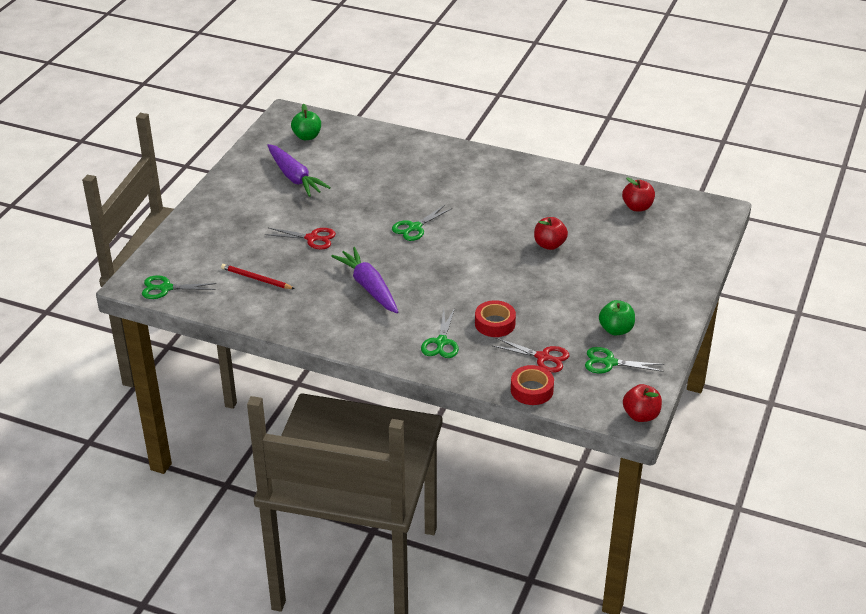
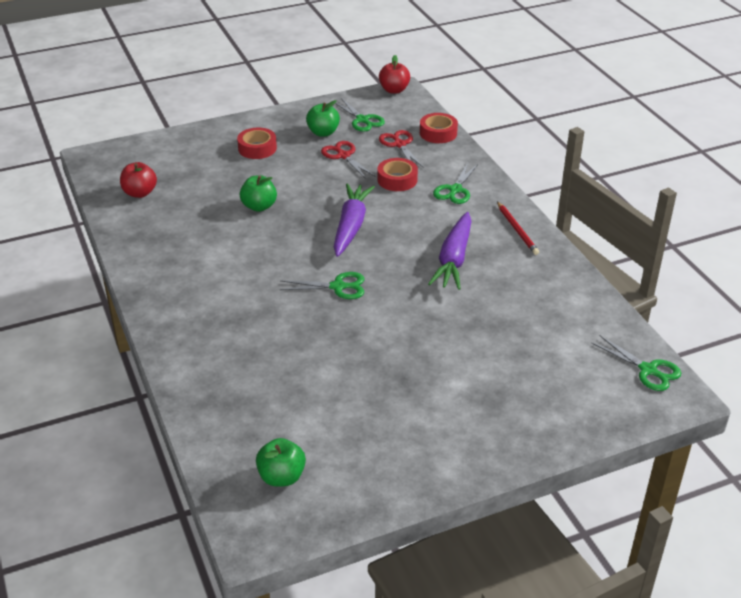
camera: 135 degrees left, 0 degrees up
red pencil [221,264,295,289] -> red pencil moved to [497,202,539,255]
red scissors [265,228,336,249] -> red scissors moved to [321,141,375,179]
purple carrot [267,144,331,197] -> purple carrot moved to [334,183,375,257]
green scissors [421,308,459,358] -> green scissors turned 150 degrees clockwise [433,163,478,204]
red apple [534,217,568,250] -> green apple [240,176,277,212]
none -> red tape [237,127,277,159]

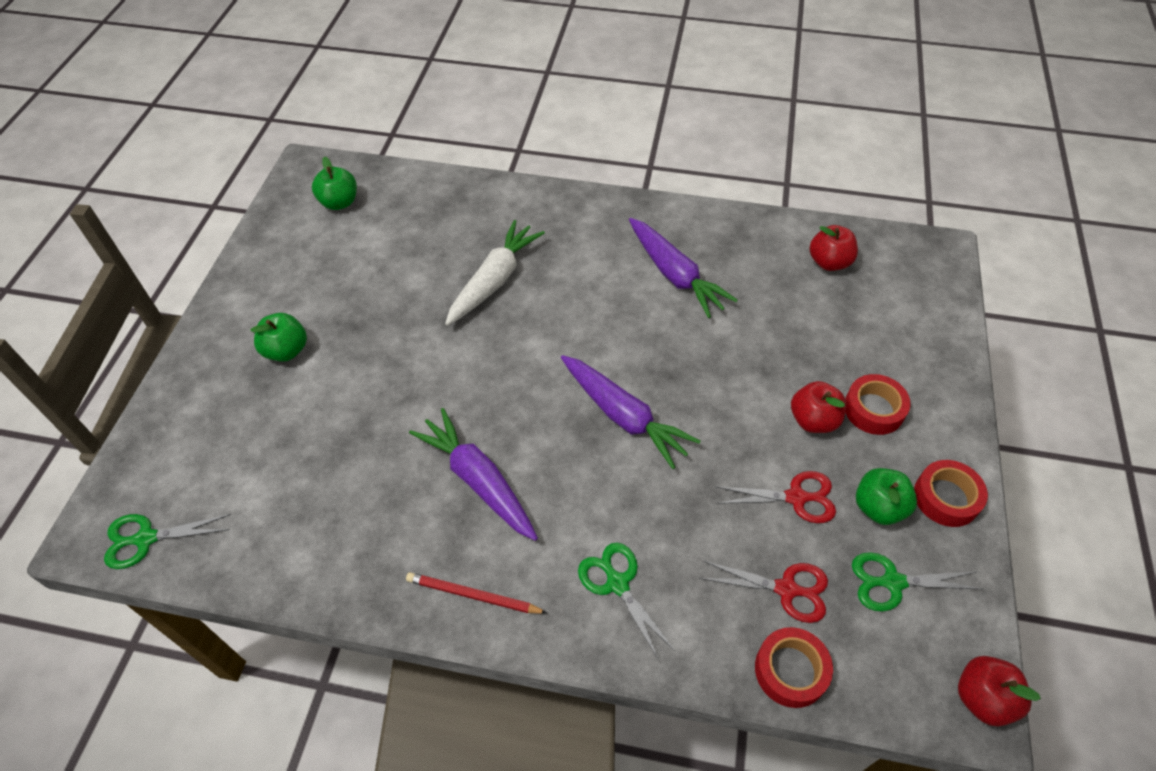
camera: 125 degrees right, 15 degrees up
green apple [240,176,277,212] -> green apple moved to [250,313,307,362]
green scissors [279,272,364,299] -> none
red tape [377,158,418,191] -> red tape moved to [914,460,988,527]
none -> white carrot [445,220,545,326]
none -> purple carrot [629,218,738,318]
none -> red apple [791,381,846,433]

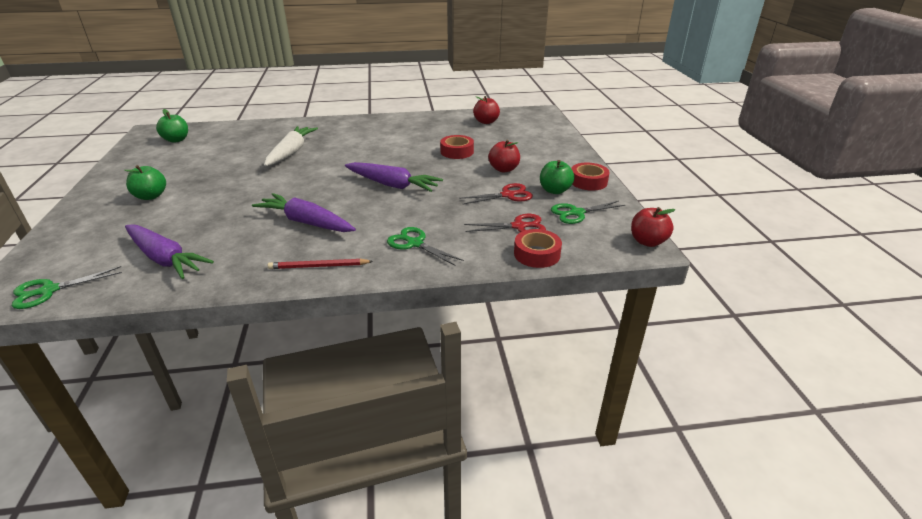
camera: 20 degrees left, 20 degrees down
purple carrot [629,218,738,318] -> purple carrot moved to [125,224,214,279]
red tape [845,374,911,435] -> red tape moved to [440,135,474,159]

